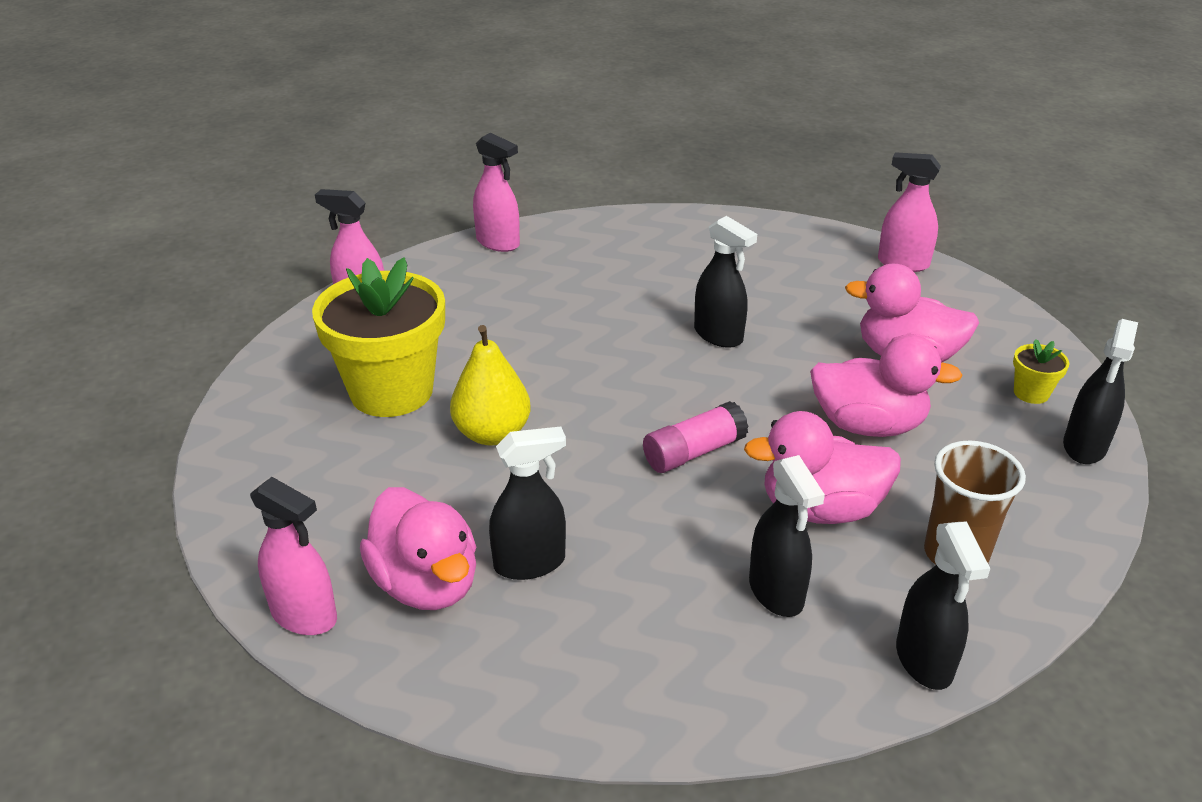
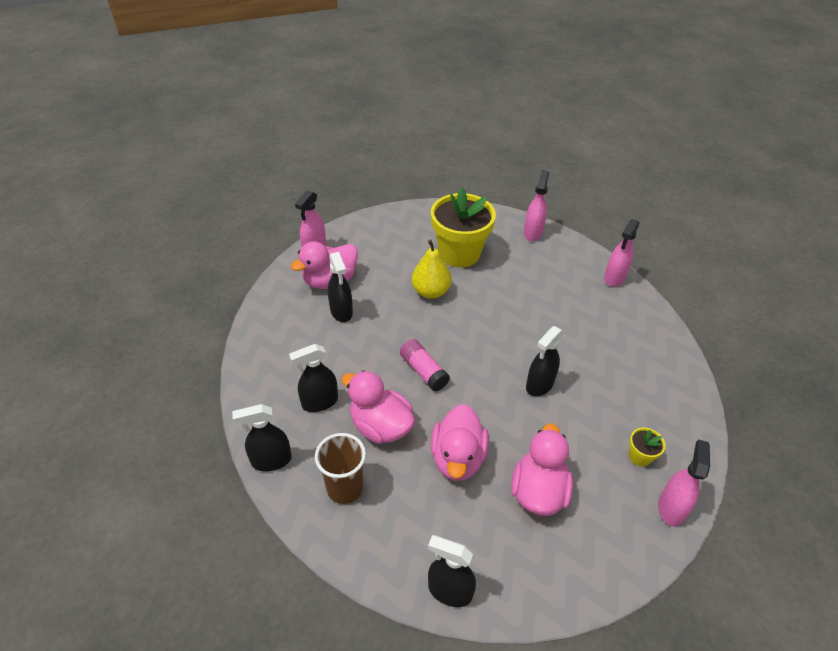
camera: 85 degrees right, 10 degrees up
pink duck [744,411,901,524] -> pink duck turned 45 degrees counterclockwise [341,370,415,444]
yellow flower pot [1013,339,1069,404] -> yellow flower pot moved to [629,427,665,467]

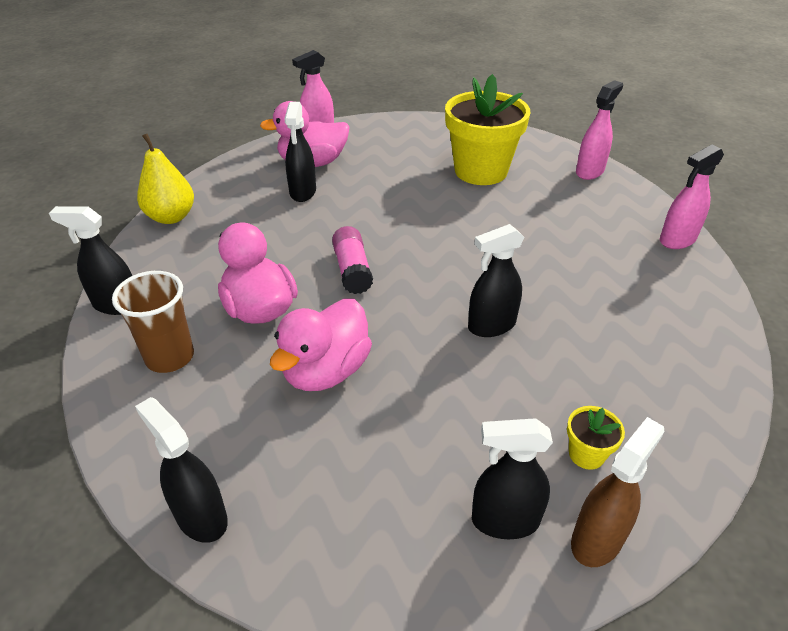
camera: 25 degrees right, 5 degrees down
black spray bottle [289,344,338,412] -> black spray bottle moved to [472,418,553,539]
yellow pear [412,239,452,299] -> yellow pear moved to [137,134,194,224]
pink duck [511,423,573,516] -> none
pink spray bottle [658,439,710,526] -> brown spray bottle [571,417,665,567]

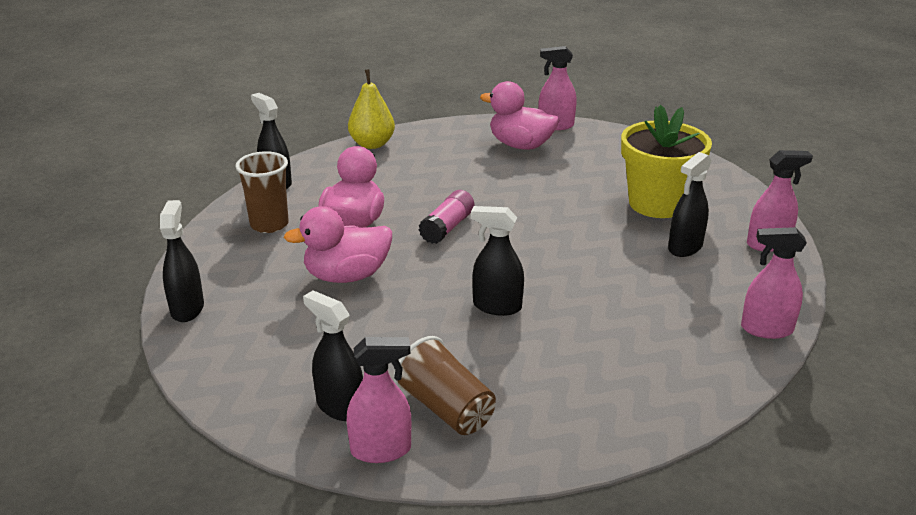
camera: 40 degrees right, 10 degrees down
black spray bottle [284,102,316,202] -> black spray bottle moved to [668,152,712,257]
yellow flower pot [567,406,625,470] -> brown cup [393,336,496,435]
brown spray bottle [571,417,665,567] -> pink spray bottle [347,337,411,463]

